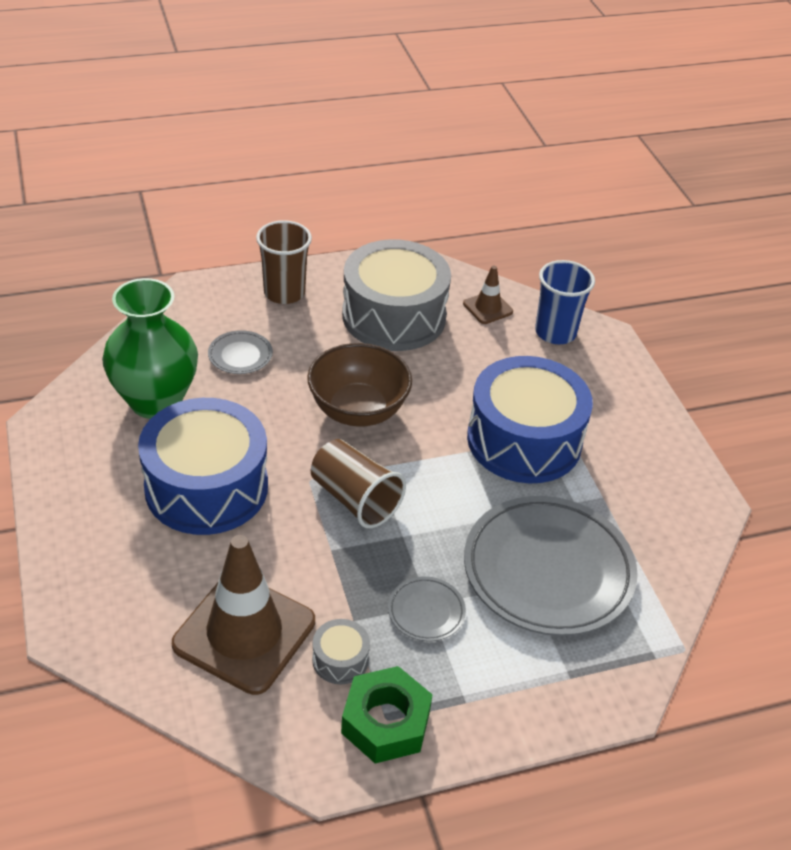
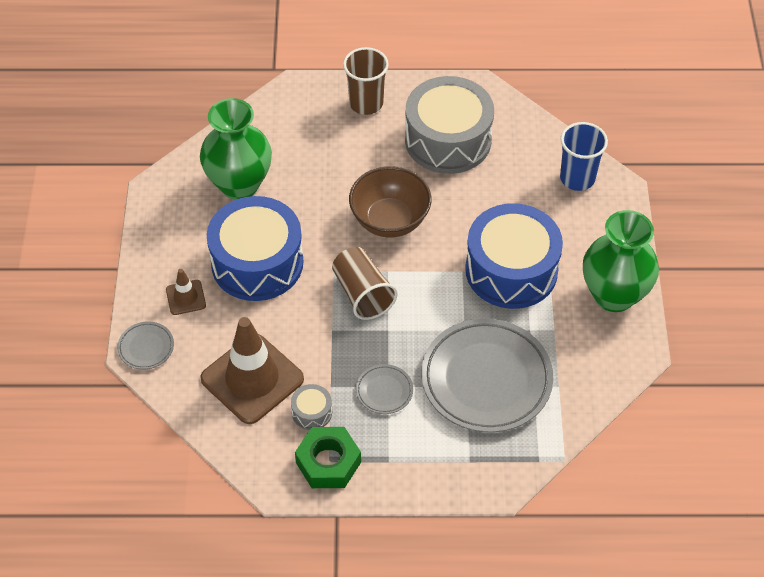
camera: 20 degrees right, 10 degrees up
grey plate [208,330,273,374] -> grey plate moved to [117,321,174,370]
brown traffic cone [463,266,513,324] -> brown traffic cone moved to [166,269,206,315]
none -> green vase [583,210,659,312]

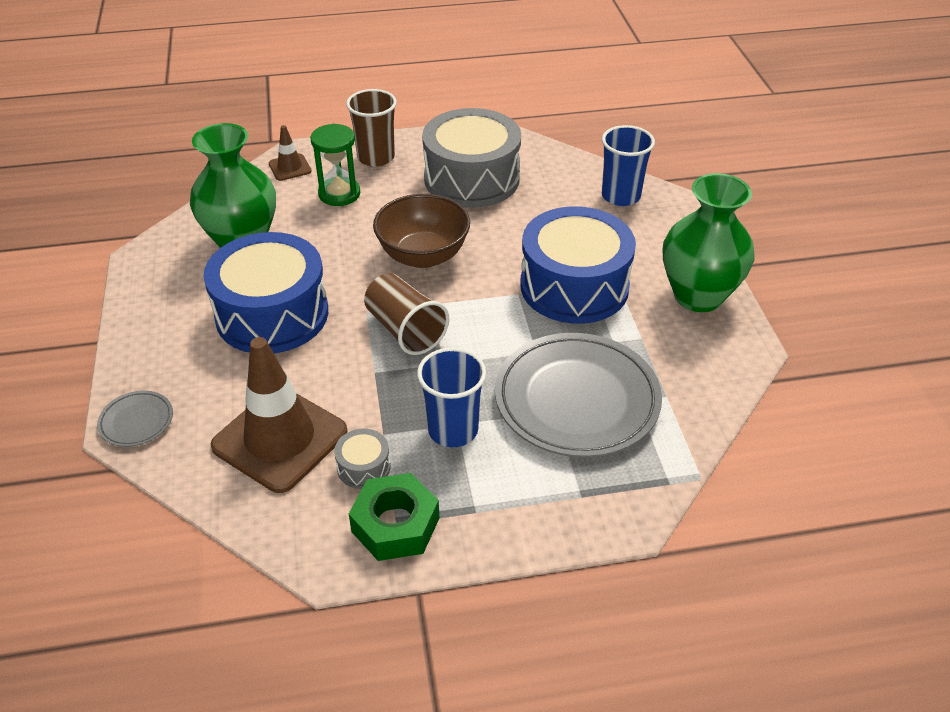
camera: 10 degrees left, 10 degrees down
brown traffic cone [166,269,206,315] -> brown traffic cone moved to [268,125,312,181]
grey plate [356,364,413,414] -> blue cup [417,347,486,447]
none -> green hourglass [310,124,360,206]

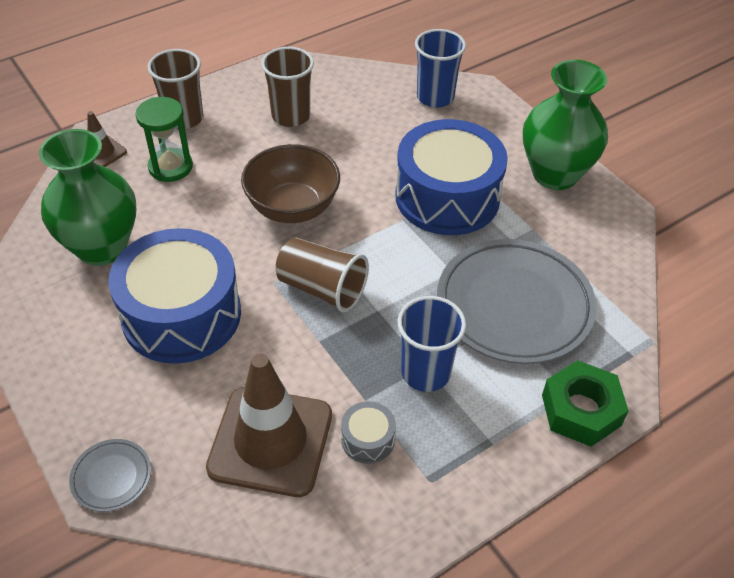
camera: 25 degrees left, 5 degrees up
green nut [349,473,439,561] -> green nut moved to [542,360,629,447]
grey drum [422,108,521,208] -> brown cup [261,47,314,127]

